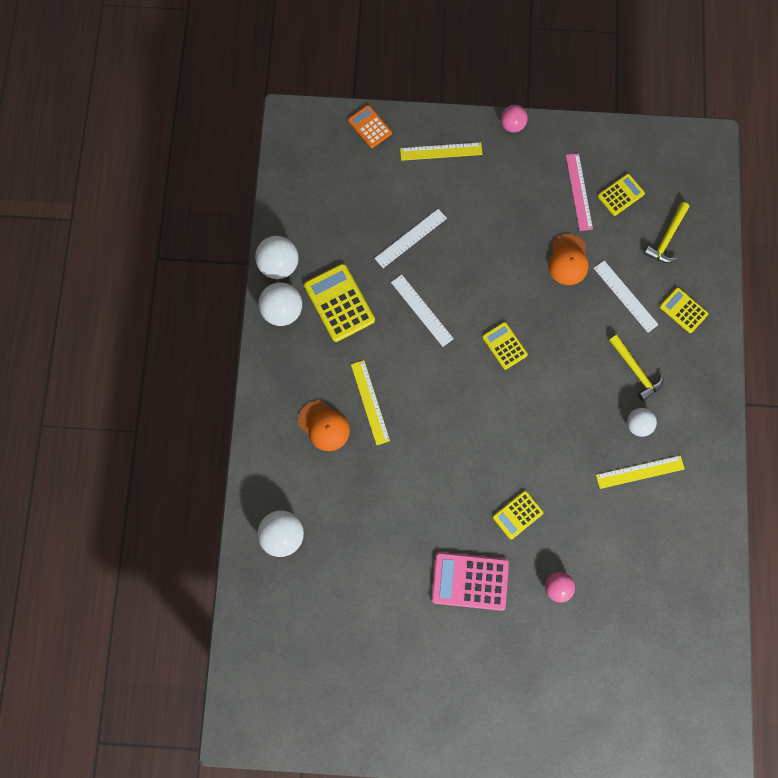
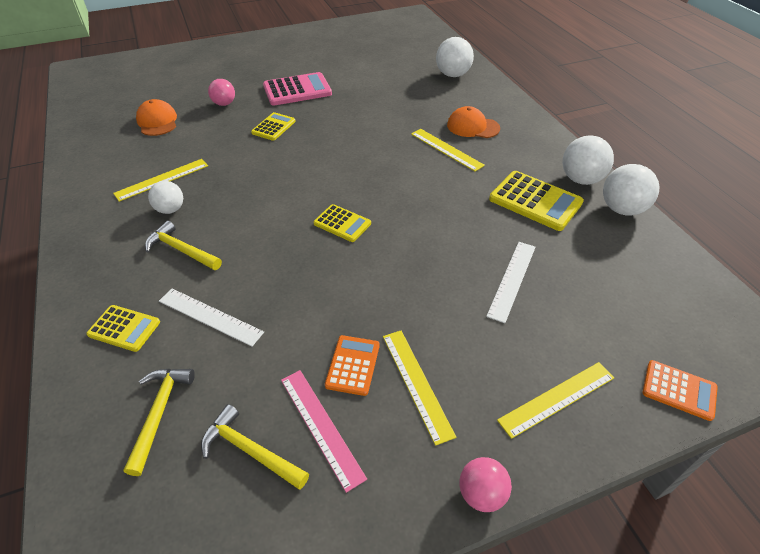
camera: 155 degrees right, 30 degrees down
white ruler [391,275,454,347] -> none
orange cap [548,234,589,285] -> orange cap moved to [136,99,177,136]
yellow calculator [598,174,645,216] -> yellow hammer [201,404,309,490]
none -> orange calculator [325,335,380,396]
none -> yellow ruler [383,331,456,446]

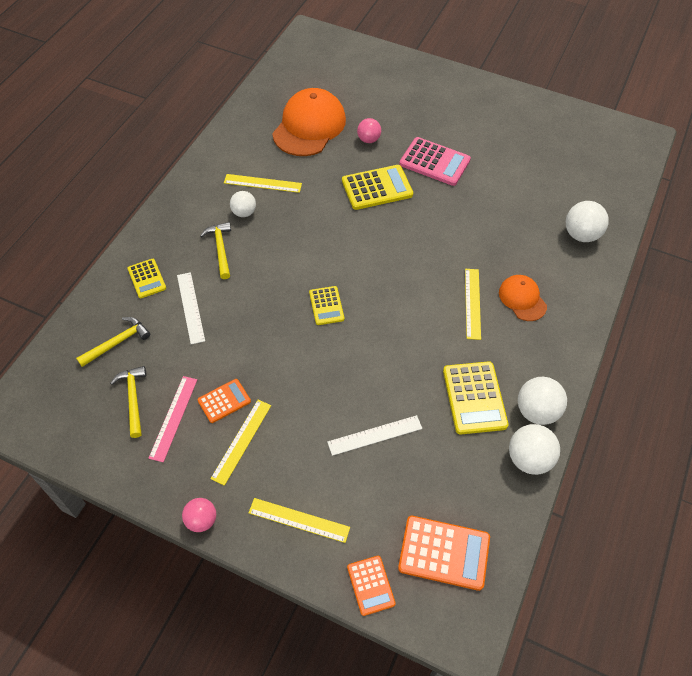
camera: 45 degrees right, 10 degrees up
orange cap [136,99,177,136] -> orange cap [272,88,346,156], size x1.85
yellow calculator [251,112,296,141] -> yellow calculator [342,165,413,210], size x1.67
none -> orange calculator [398,516,490,591]

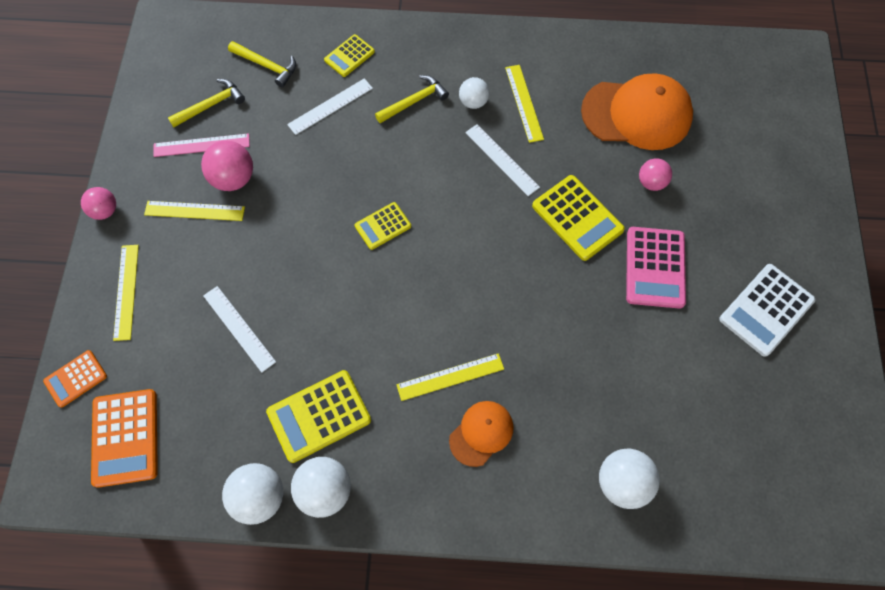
camera: 70 degrees right, 10 degrees up
orange calculator [197,379,251,423] -> pink ball [201,140,253,191]
none -> white ruler [465,124,540,196]
none -> white calculator [719,264,815,357]

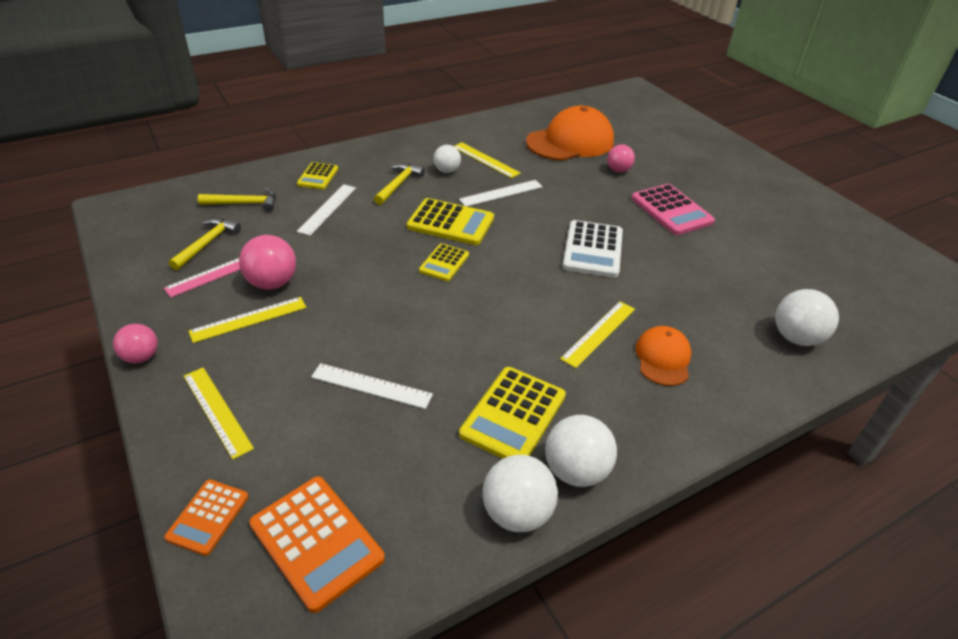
camera: 35 degrees left, 25 degrees down
white ruler [465,124,540,196] -> white ruler turned 45 degrees counterclockwise [459,180,543,207]
yellow calculator [532,175,625,261] -> yellow calculator moved to [407,198,494,245]
white calculator [719,264,815,357] -> white calculator moved to [562,220,623,278]

